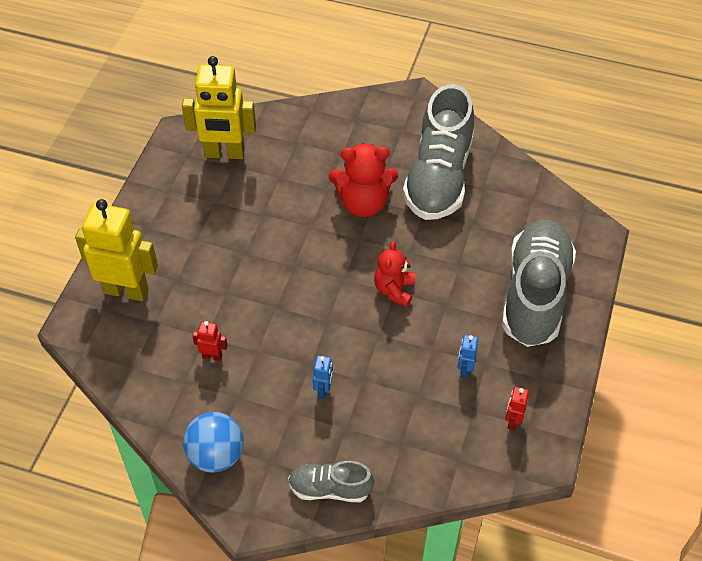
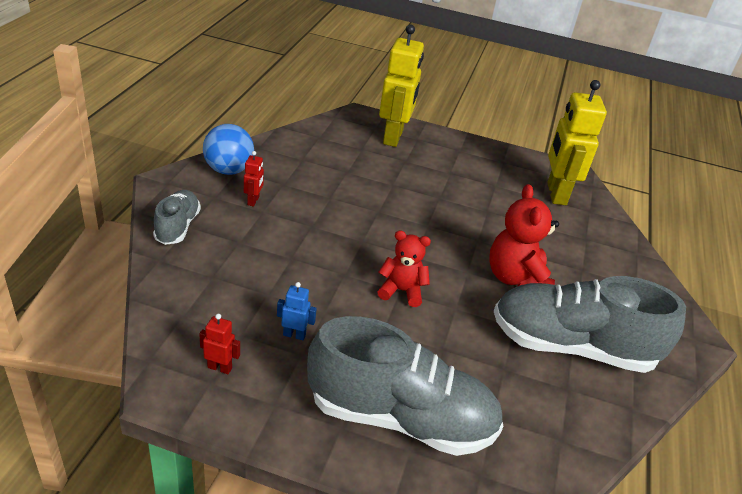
camera: 85 degrees right, 15 degrees down
red robot [192,321,228,361] -> red robot moved to [244,151,264,207]
blue robot [313,355,333,399] -> none

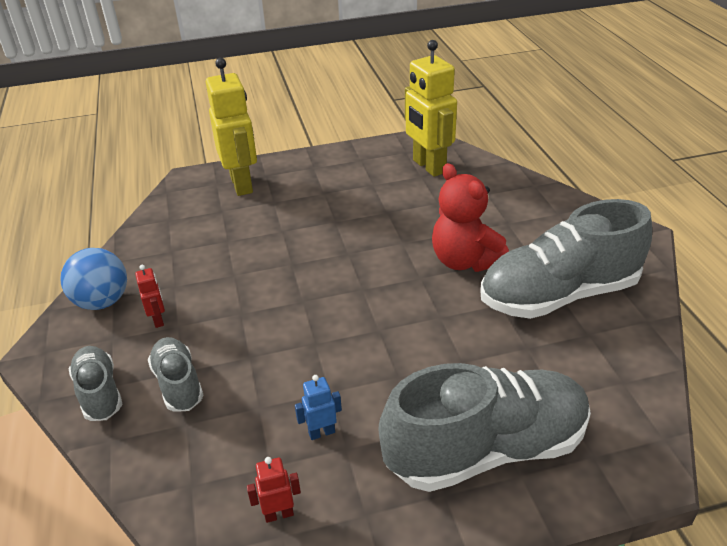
camera: 25 degrees left, 0 degrees up
red teddy bear [377,230,431,307] -> none
none -> grey shoe [148,337,204,412]

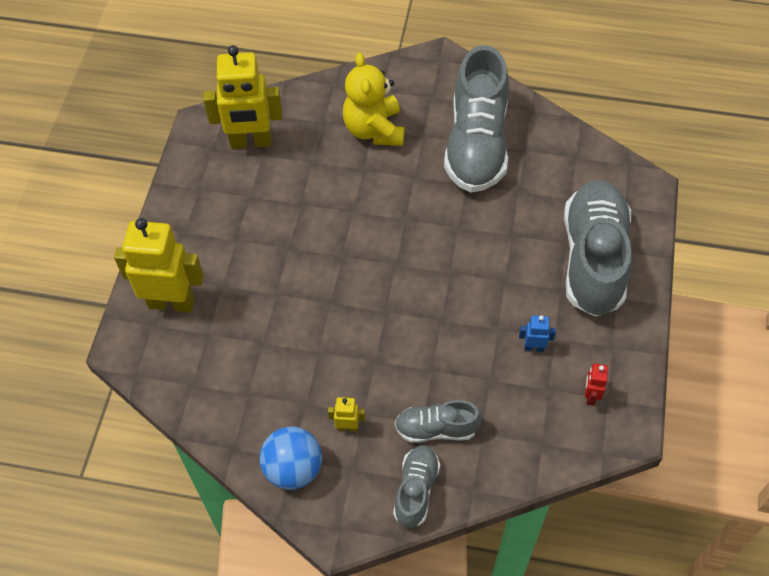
camera: 65 degrees left, 20 degrees up
grey shoe [68,346,122,421] -> grey shoe turned 105 degrees clockwise [393,445,440,528]
red robot [135,265,165,328] -> yellow robot [328,397,365,432]
blue robot [295,375,342,440] -> blue robot turned 90 degrees clockwise [519,315,556,352]
red teddy bear [432,163,509,272] -> none
none -> yellow teddy bear [343,53,404,146]

